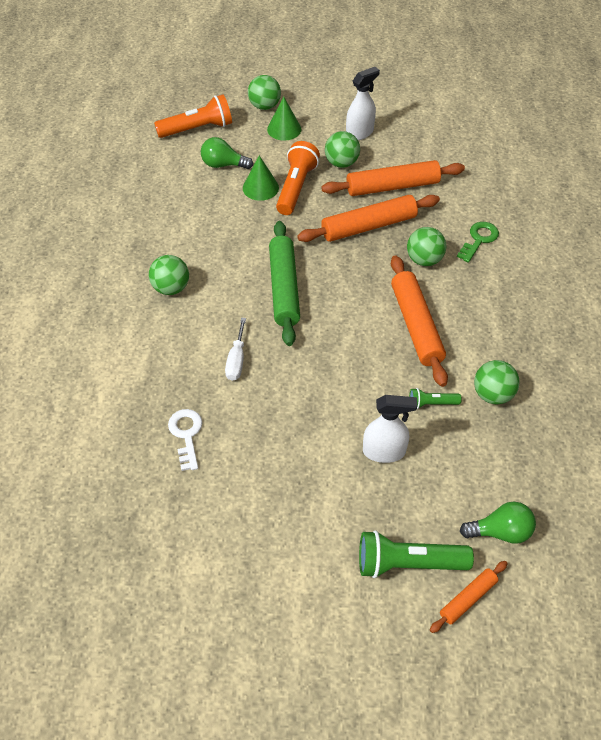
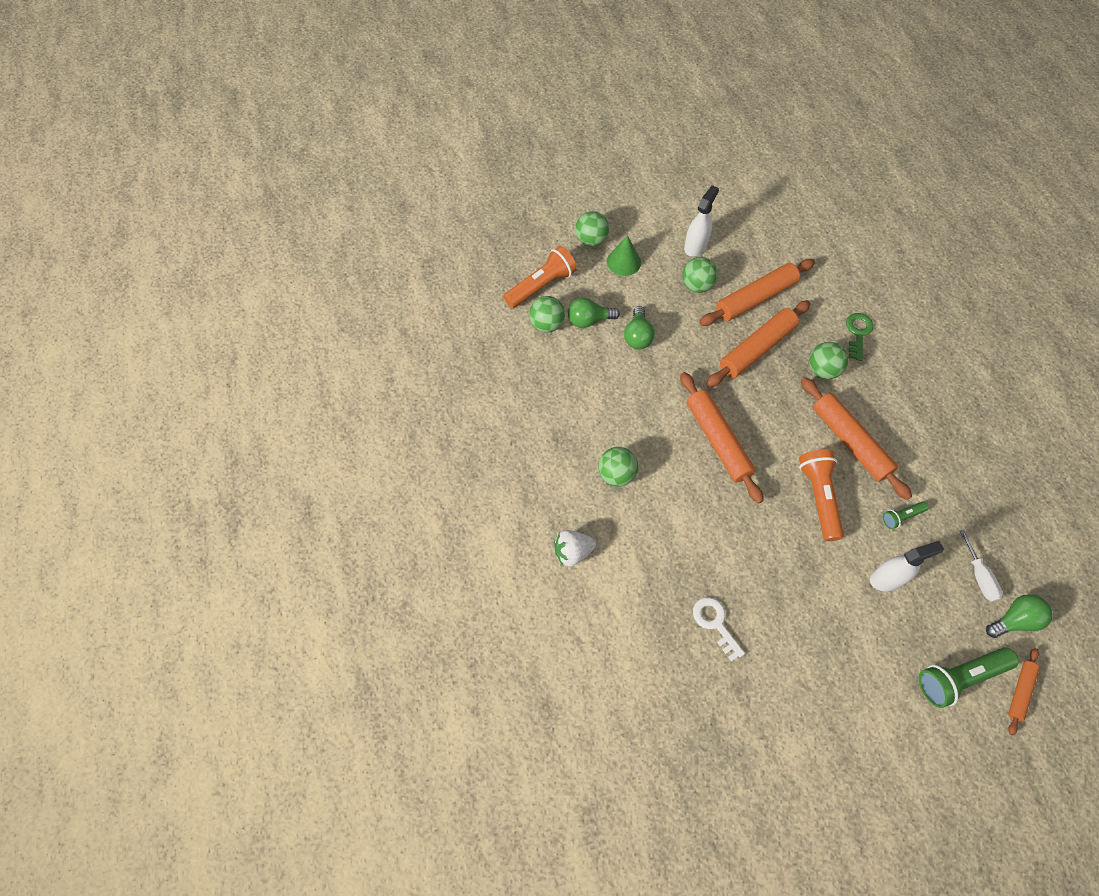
camera: 20 degrees left, 10 degrees up
white screwdriver [225,318,246,381] -> white screwdriver moved to [960,530,1003,602]
green cone [243,155,279,201] -> green light bulb [624,306,655,349]
green rolling pin [269,221,300,346] -> orange rolling pin [680,372,764,504]
orange flashlight [276,141,320,215] -> orange flashlight moved to [799,449,844,541]
green ball [474,360,520,404] -> green ball moved to [529,296,565,332]
none -> white strawberry [554,530,596,566]

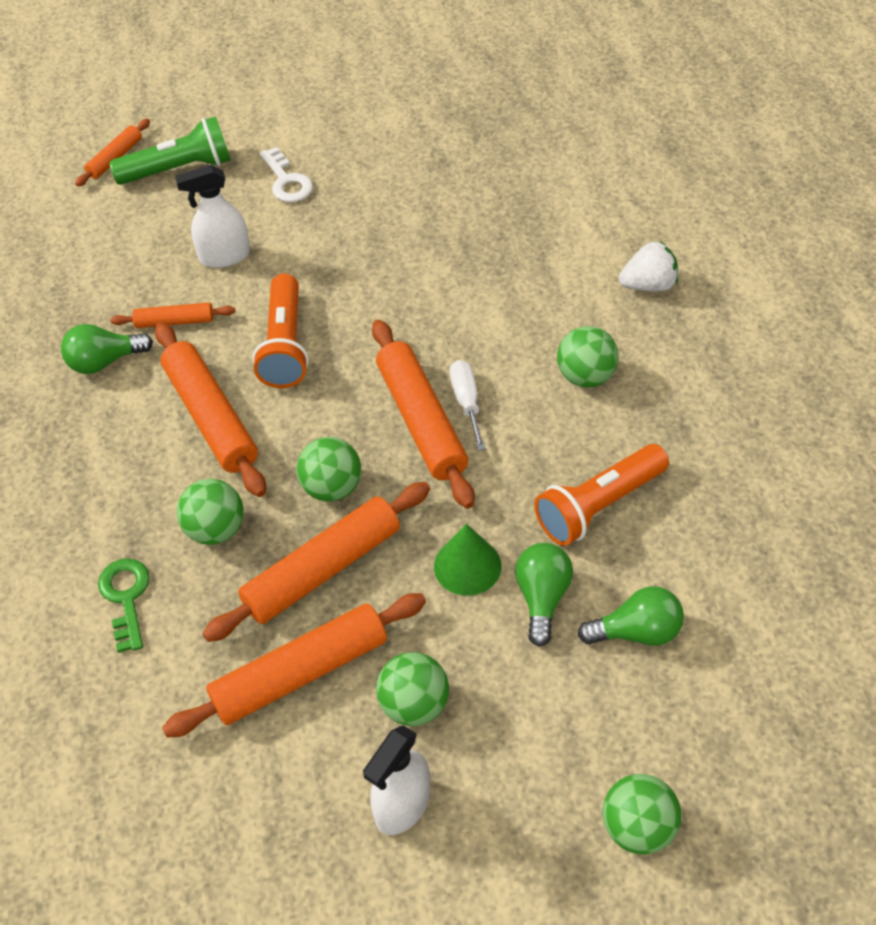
camera: 175 degrees left, 10 degrees down
orange flashlight [504,246,577,308] -> orange flashlight moved to [534,444,669,546]
green ball [529,296,565,332] -> green ball moved to [297,437,361,502]
green cone [607,235,641,276] -> green cone moved to [434,524,501,596]
white key [693,597,745,662] -> white key moved to [260,147,313,202]
green key [846,313,873,361] -> green key turned 150 degrees clockwise [98,558,150,653]
green flashlight [883,501,929,529] -> orange rolling pin [111,303,235,328]
white screwdriver [960,530,1003,602] -> white screwdriver moved to [450,360,486,451]
green light bulb [986,594,1053,638] -> green light bulb moved to [61,324,153,374]

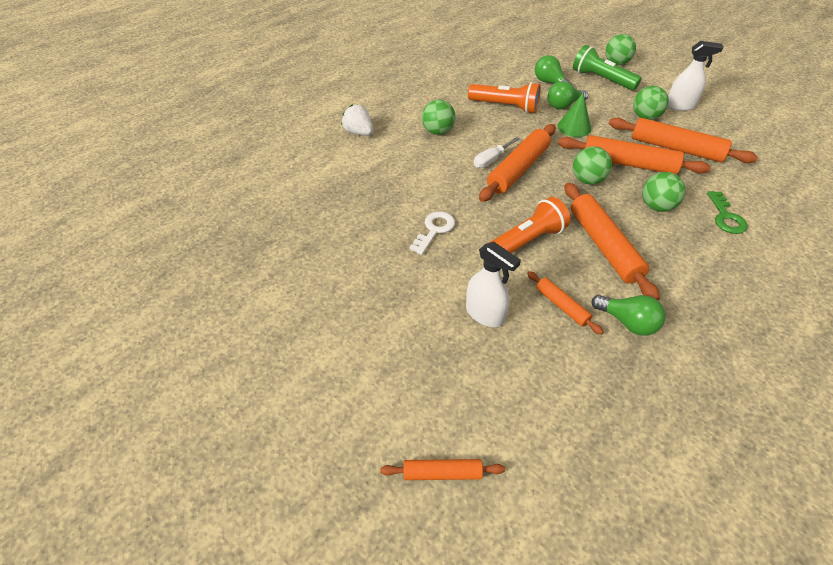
camera: 125 degrees left, 5 degrees down
green key [98,558,150,653] -> green key turned 45 degrees counterclockwise [707,191,748,234]
green flashlight [109,116,231,185] -> green flashlight moved to [573,45,642,91]
orange rolling pin [155,322,266,497] -> orange rolling pin turned 45 degrees counterclockwise [565,183,660,300]
white key [260,147,313,202] -> white key moved to [409,211,455,255]

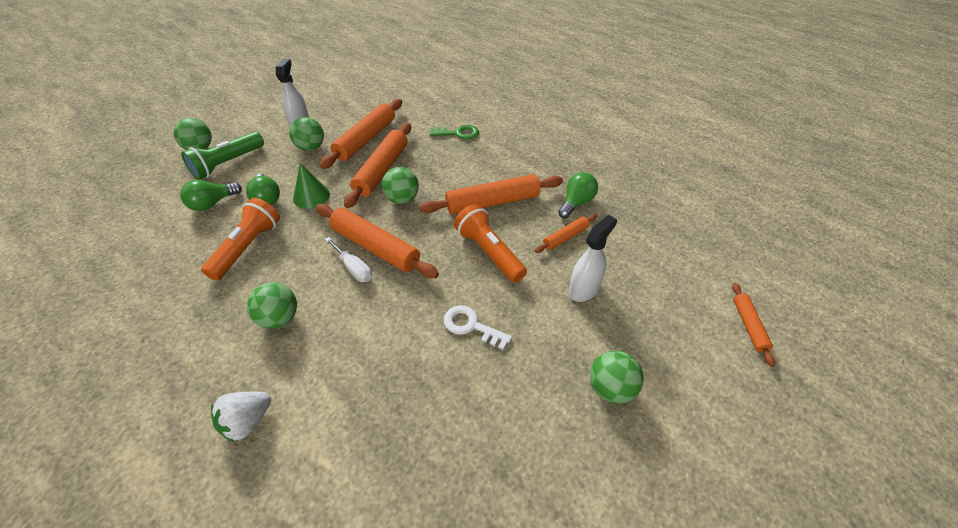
camera: 90 degrees left, 0 degrees up
green ball [642,172,686,212] -> green ball moved to [590,351,644,404]

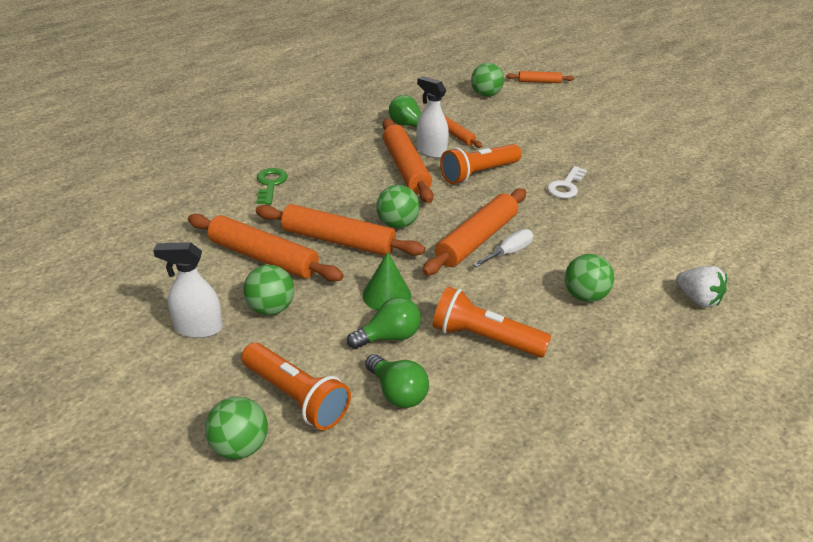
camera: 90 degrees left, 10 degrees down
green flashlight [181,132,264,180] -> orange flashlight [241,343,351,430]
white spray bottle [569,215,617,302] -> white spray bottle moved to [416,76,449,158]
green ball [590,351,644,404] -> green ball moved to [471,63,504,97]

